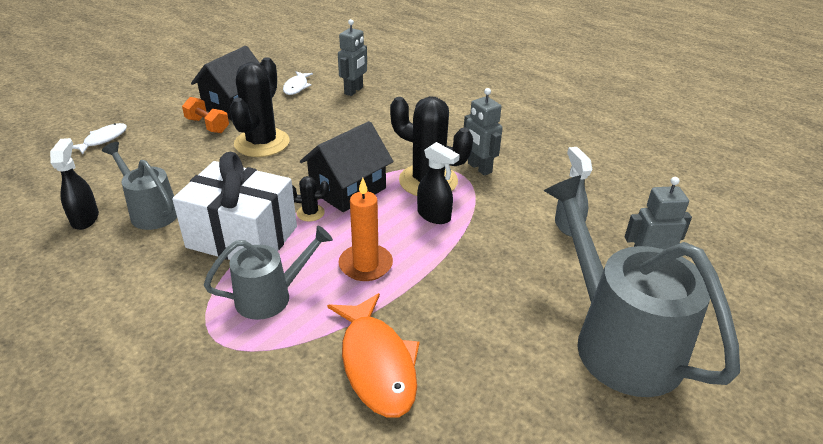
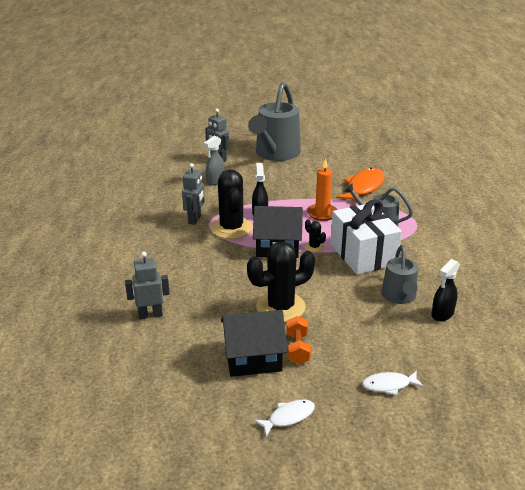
camera: 130 degrees left, 5 degrees down
white fish [283,71,313,95] -> white fish moved to [254,399,315,437]

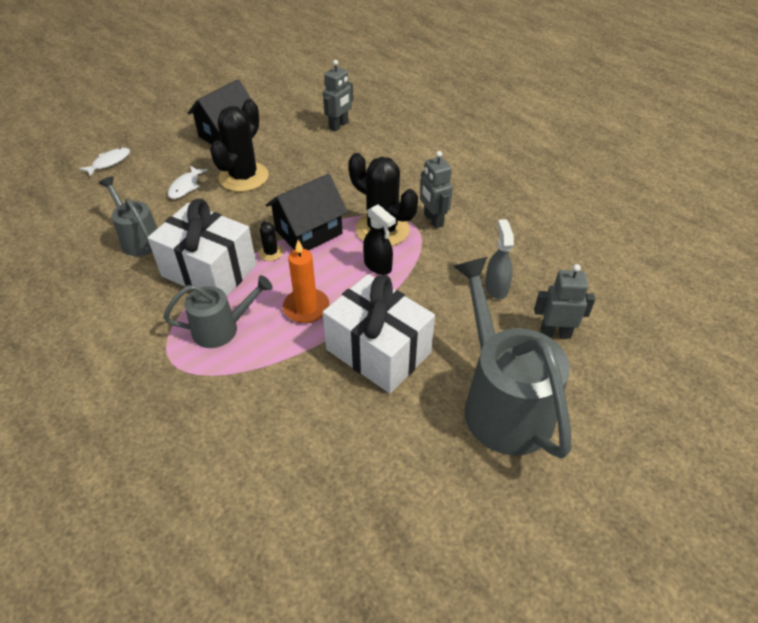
camera: 140 degrees right, 15 degrees up
white fish [254,399,315,437] -> white fish moved to [168,166,208,199]
orange dumbbell [286,316,311,365] -> none
black cactus [305,219,326,252] -> black cactus turned 60 degrees clockwise [259,221,283,261]
orange fish [336,168,385,202] -> none
black spray bottle [431,259,460,321] -> none
none -> white gift [323,274,435,393]

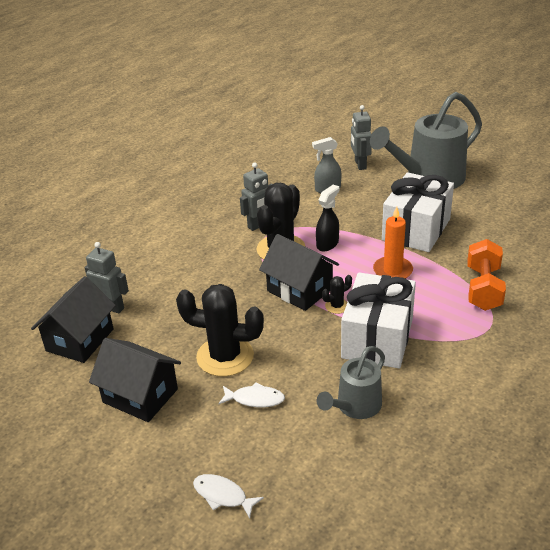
camera: 100 degrees left, 10 degrees down
grey watering can [163,275,273,348] -> none
none -> black house [31,276,116,363]
none -> orange dumbbell [467,239,506,311]

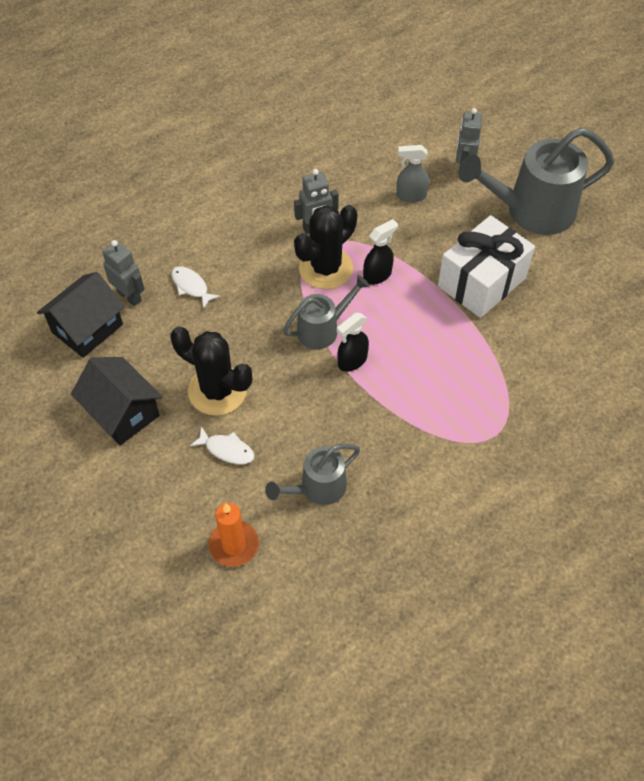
camera: 15 degrees right, 20 degrees up
white fish [193,474,264,518] -> white fish moved to [171,266,220,309]
black house [259,234,339,311] -> grey watering can [283,275,370,349]
black cactus [322,275,352,314] -> black spray bottle [337,313,369,372]
white gift [341,272,416,369] -> none
orange candle [373,206,413,279] -> orange candle moved to [209,503,259,567]
orange dumbbell [467,239,506,311] -> none

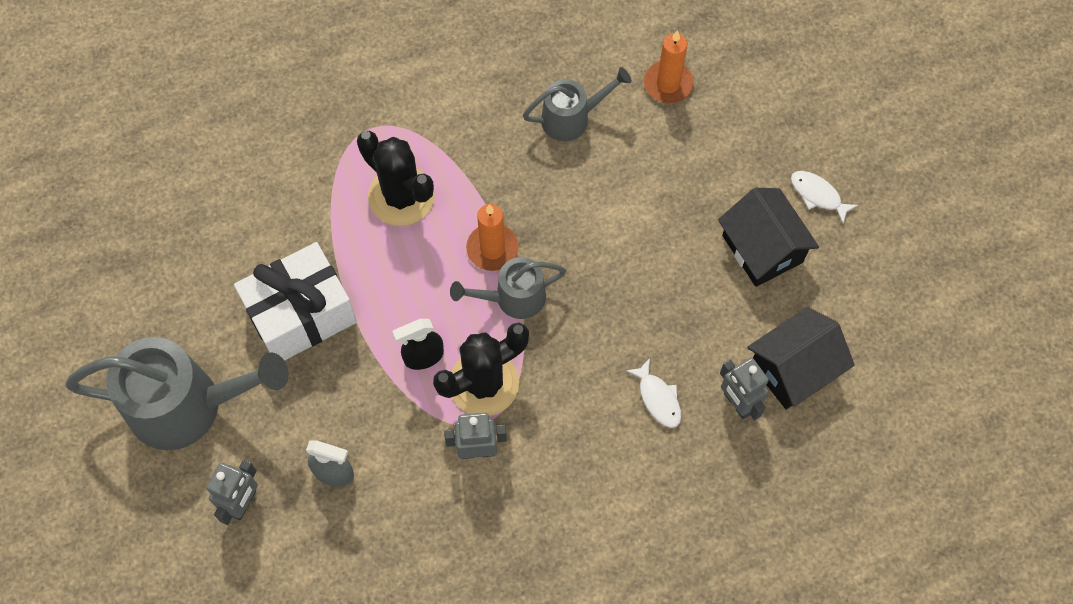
camera: 165 degrees left, 10 degrees up
black cactus [171,327,252,416] -> black cactus moved to [357,131,435,226]
white fish [190,427,255,464] -> white fish moved to [791,171,858,224]
black spray bottle [337,313,369,372] -> orange candle [466,204,519,271]

